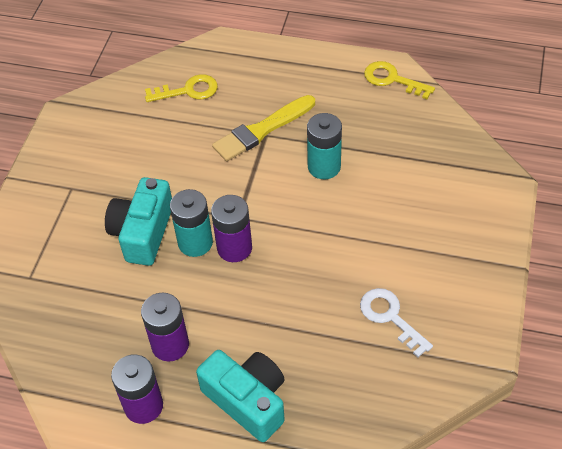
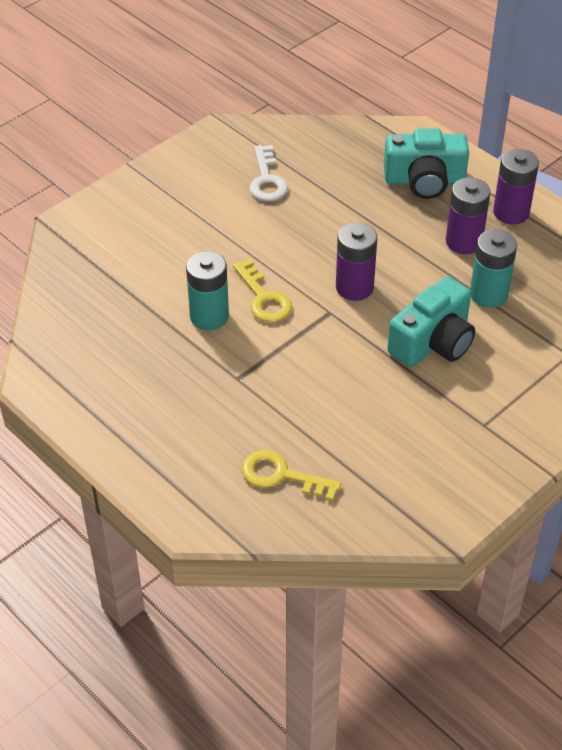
camera: 150 degrees left, 5 degrees down
turquoise battery [170,189,213,257] -> turquoise battery moved to [470,229,517,308]
turquoise camera [196,350,285,442] -> turquoise camera turned 75 degrees counterclockwise [384,128,469,199]
yellow brush [212,95,315,161] -> none
yellow key [364,61,435,99] -> yellow key moved to [233,259,292,322]

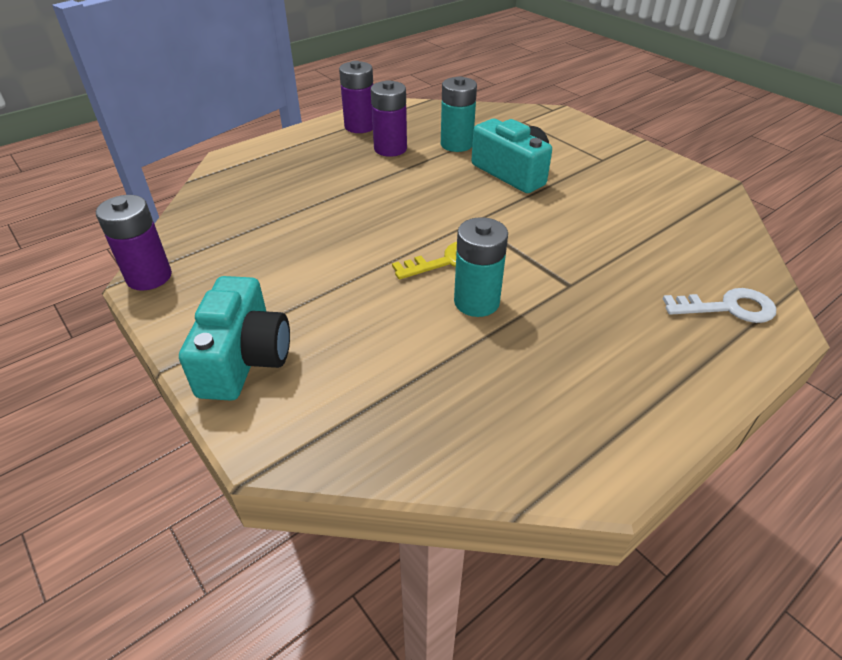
camera: 85 degrees left, 5 degrees down
yellow key [241,450,341,501] -> none
white key [249,145,288,201] -> white key moved to [663,288,776,323]
purple battery [336,222,377,301] -> purple battery moved to [96,195,172,291]
turquoise camera [384,128,469,199] -> turquoise camera moved to [179,276,290,401]

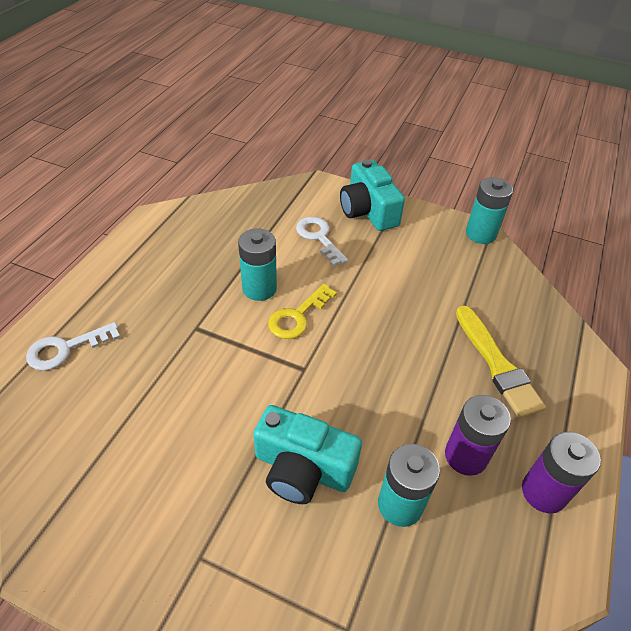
camera: 150 degrees right, 5 degrees up
purple battery [96,195,172,291] -> turquoise battery [466,177,513,244]
none -> white key [296,217,348,266]
none -> yellow brush [456,305,546,418]

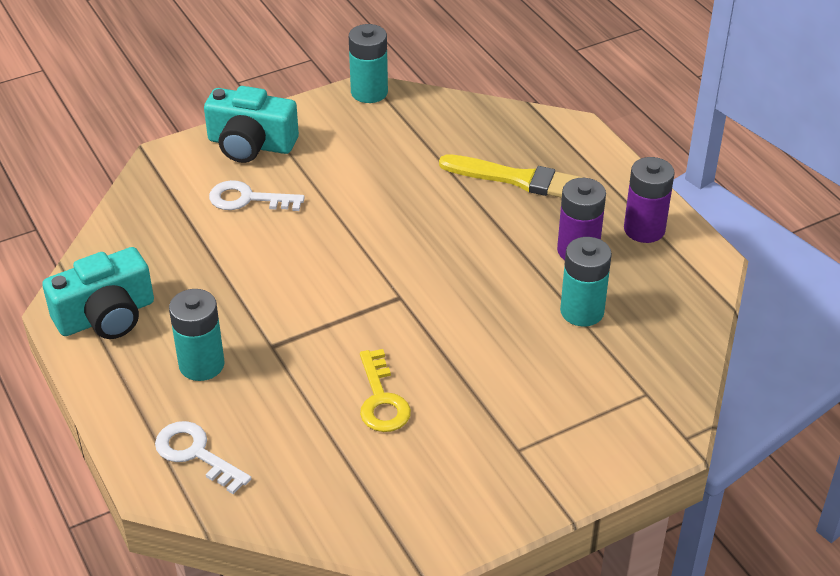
camera: 50 degrees left, 5 degrees down
white key [26,322,120,371] -> white key turned 120 degrees clockwise [155,421,252,494]
turquoise battery [238,229,277,301] -> turquoise battery moved to [169,289,225,381]
turquoise camera [253,405,362,504] -> turquoise camera moved to [42,247,154,339]
yellow key [268,284,337,339] -> yellow key moved to [360,349,411,432]

